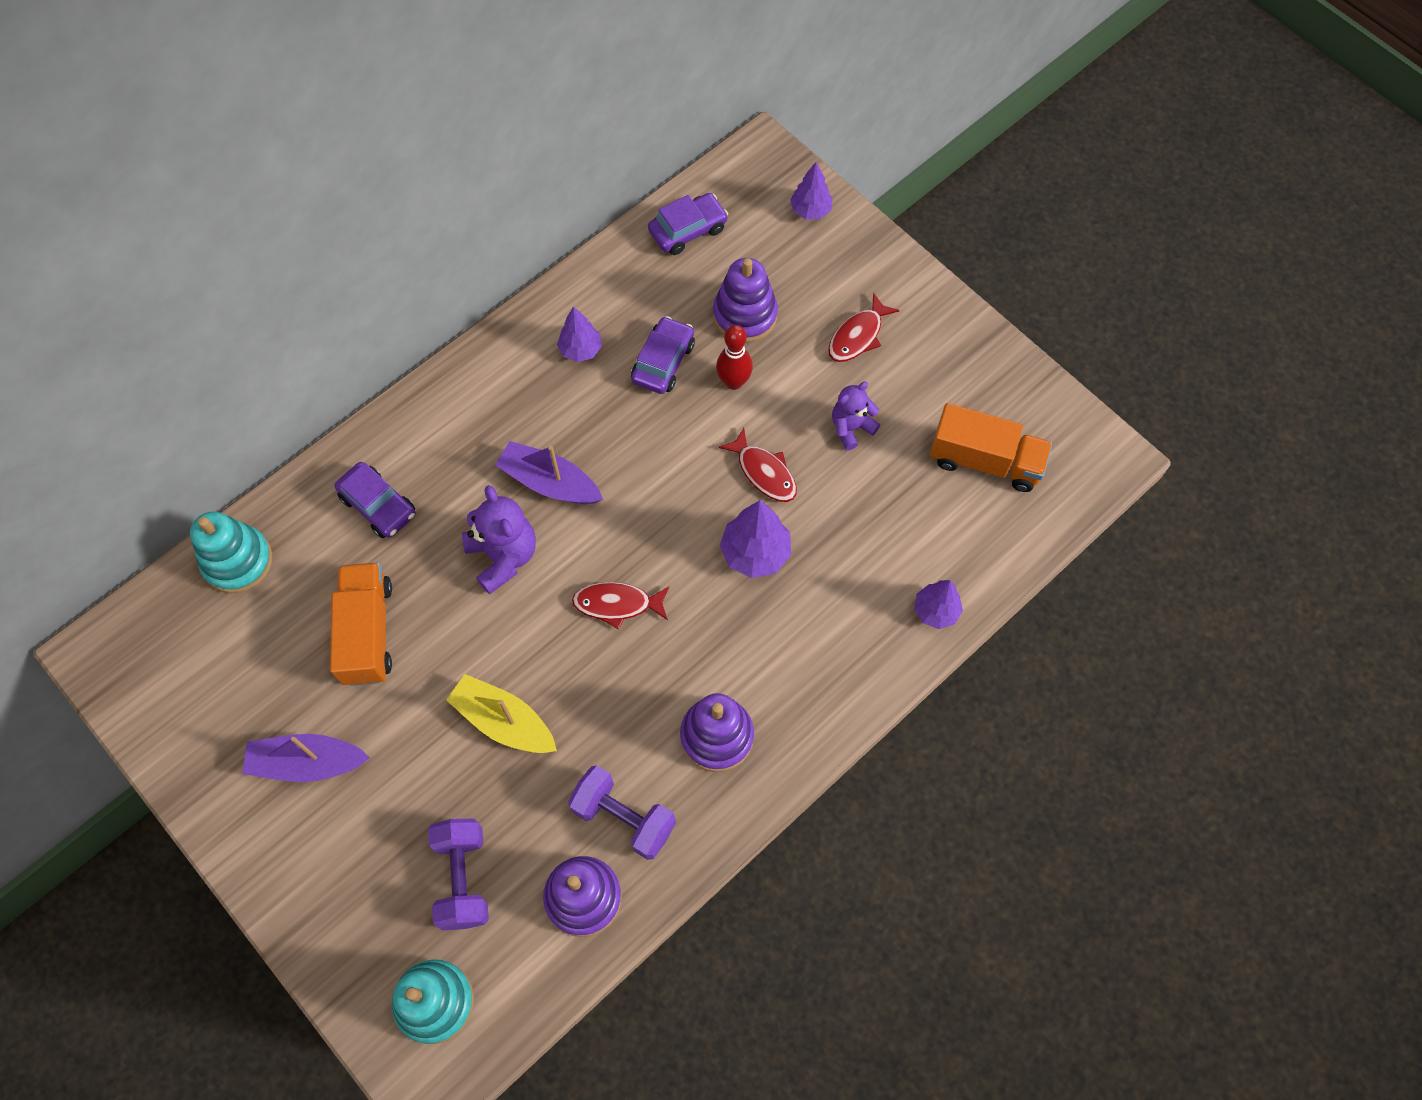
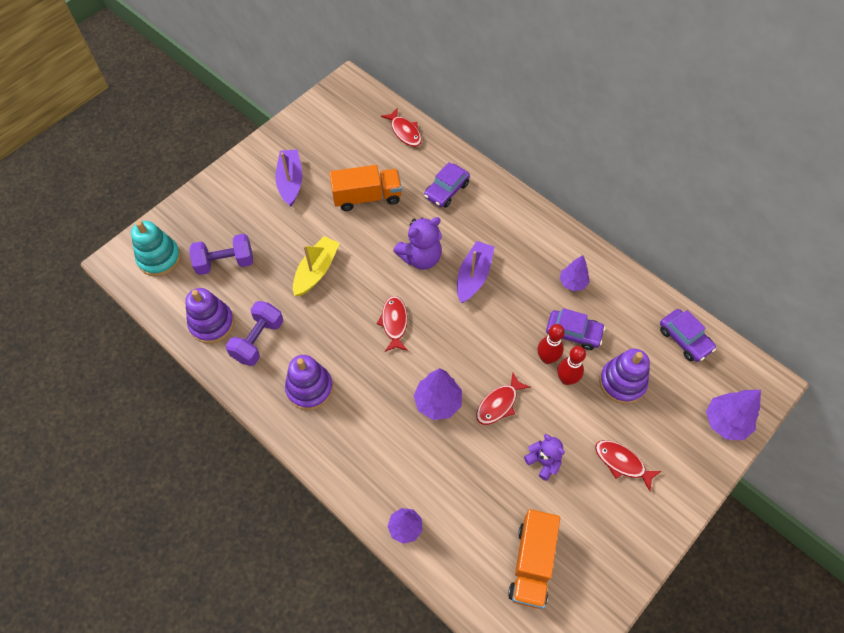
camera: 85 degrees right, 5 degrees down
turquoise stacking toy [190,511,272,593] -> red fish [381,109,422,147]
purple tree [790,162,833,219] -> purple tree [706,390,761,440], size x1.50
none -> red bowling pin [538,324,565,364]

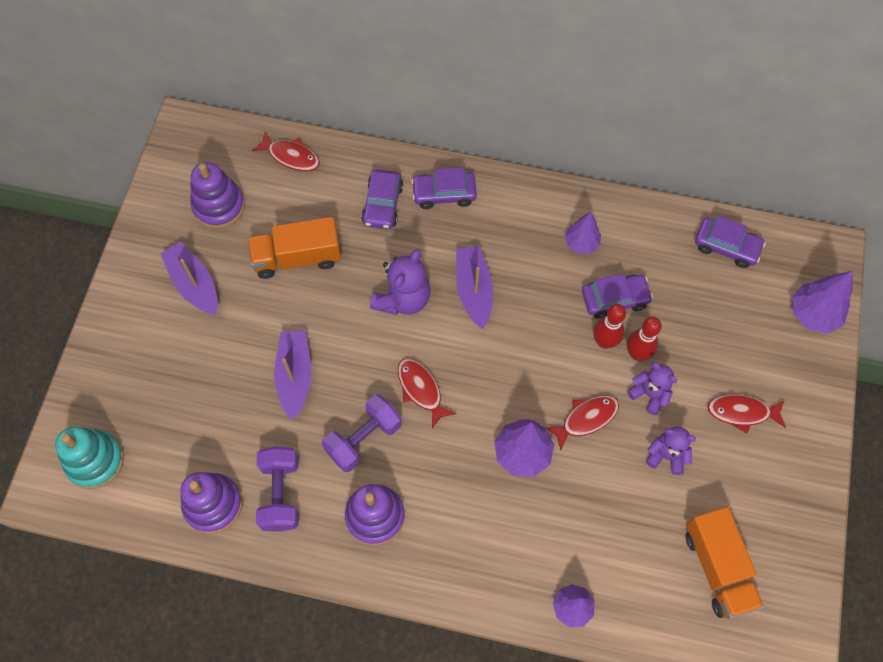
camera: 30 degrees left, 5 degrees up
purple dumbbell [189,234,253,275] -> purple dumbbell moved to [322,394,402,472]
yellow boat [293,236,340,296] -> purple boat [274,331,311,421]
orange truck [329,165,402,211] -> orange truck turned 150 degrees counterclockwise [247,217,341,279]
red fish [476,373,530,425] -> red fish turned 135 degrees counterclockwise [545,395,619,450]
purple stacking toy [599,349,650,404] -> purple stacking toy moved to [191,162,245,229]
none -> purple car [411,167,477,209]
none -> purple teddy bear [627,362,677,415]

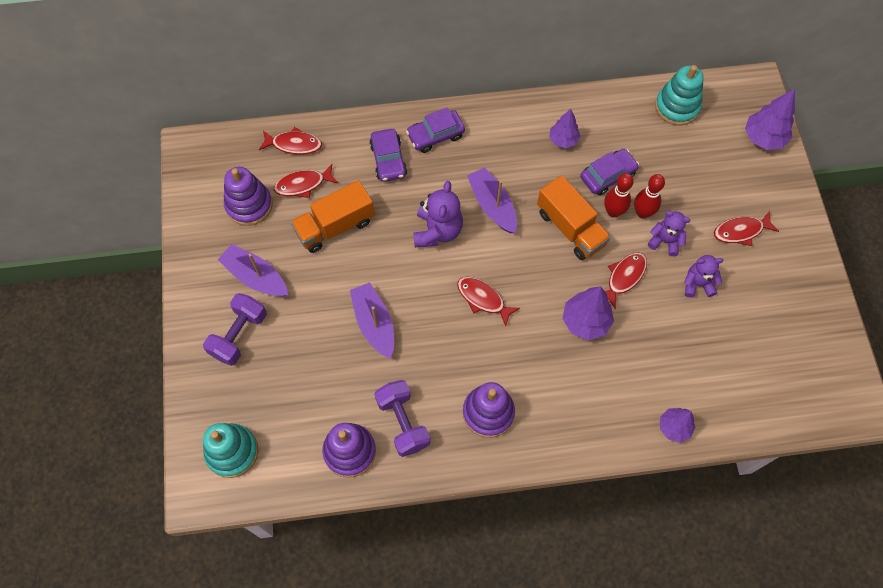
camera: 20 degrees left, 0 degrees up
purple dumbbell [322,394,402,472] -> purple dumbbell moved to [203,293,267,366]
orange truck [685,507,764,619] -> orange truck moved to [537,175,611,260]
purple car [695,216,766,268] -> turquoise stacking toy [655,65,704,126]
none -> red fish [274,164,338,198]

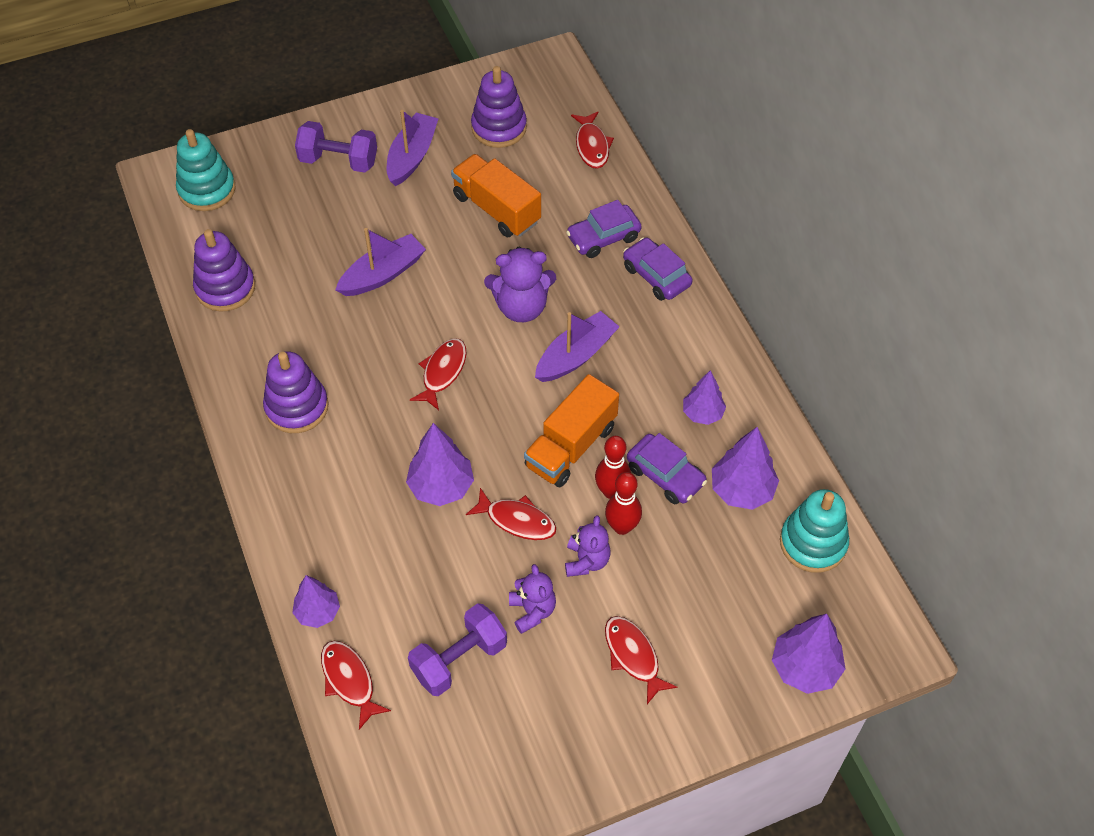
camera: 75 degrees right, 10 degrees down
red fish [274,164,338,198] -> red fish moved to [321,641,391,730]
purple dumbbell [374,380,430,457] -> purple dumbbell moved to [408,603,507,696]
none -> purple tree [712,427,779,510]

